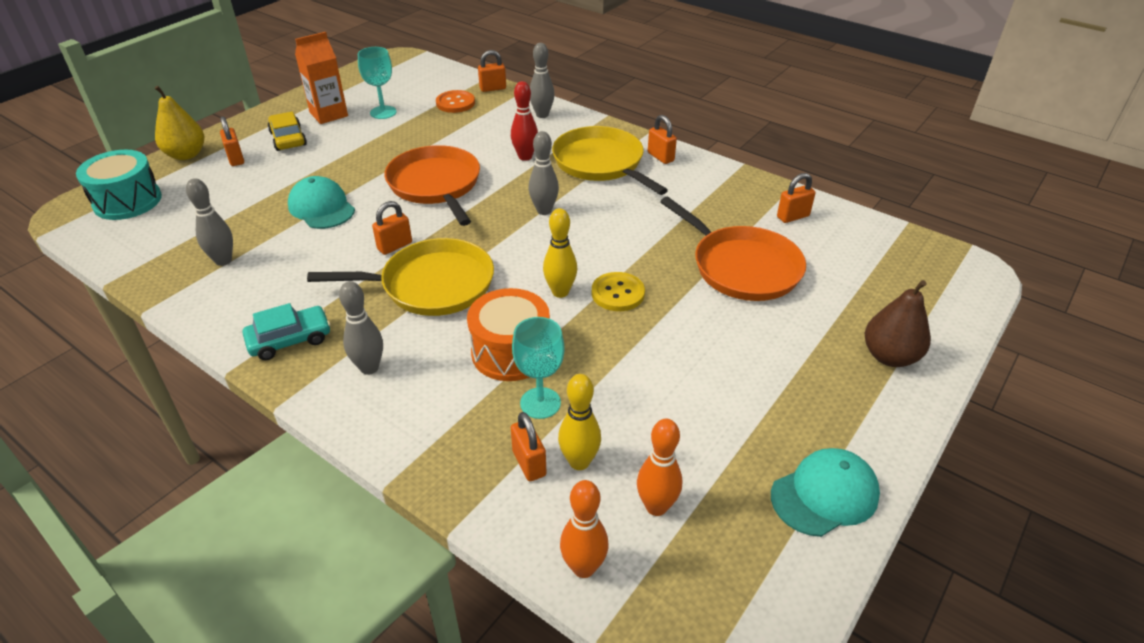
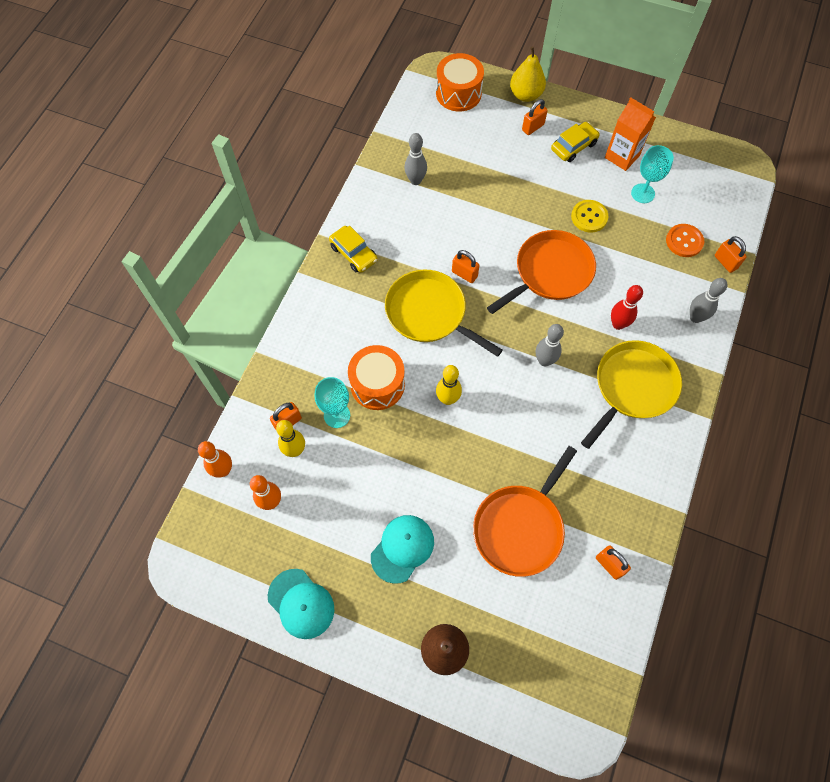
camera: 75 degrees right, 25 degrees up
turquoise drum [76,150,162,220] -> orange drum [436,53,484,112]
turquoise car [243,303,331,360] -> yellow car [329,226,378,273]
turquoise cap [288,176,355,229] -> turquoise cap moved to [371,515,434,584]
yellow pan [307,238,494,316] -> yellow pan turned 150 degrees clockwise [385,269,503,357]
grey bowling pin [339,281,383,375] -> none
yellow button [592,272,645,311] -> yellow button moved to [571,200,609,232]
orange padlock [648,115,677,164] -> none

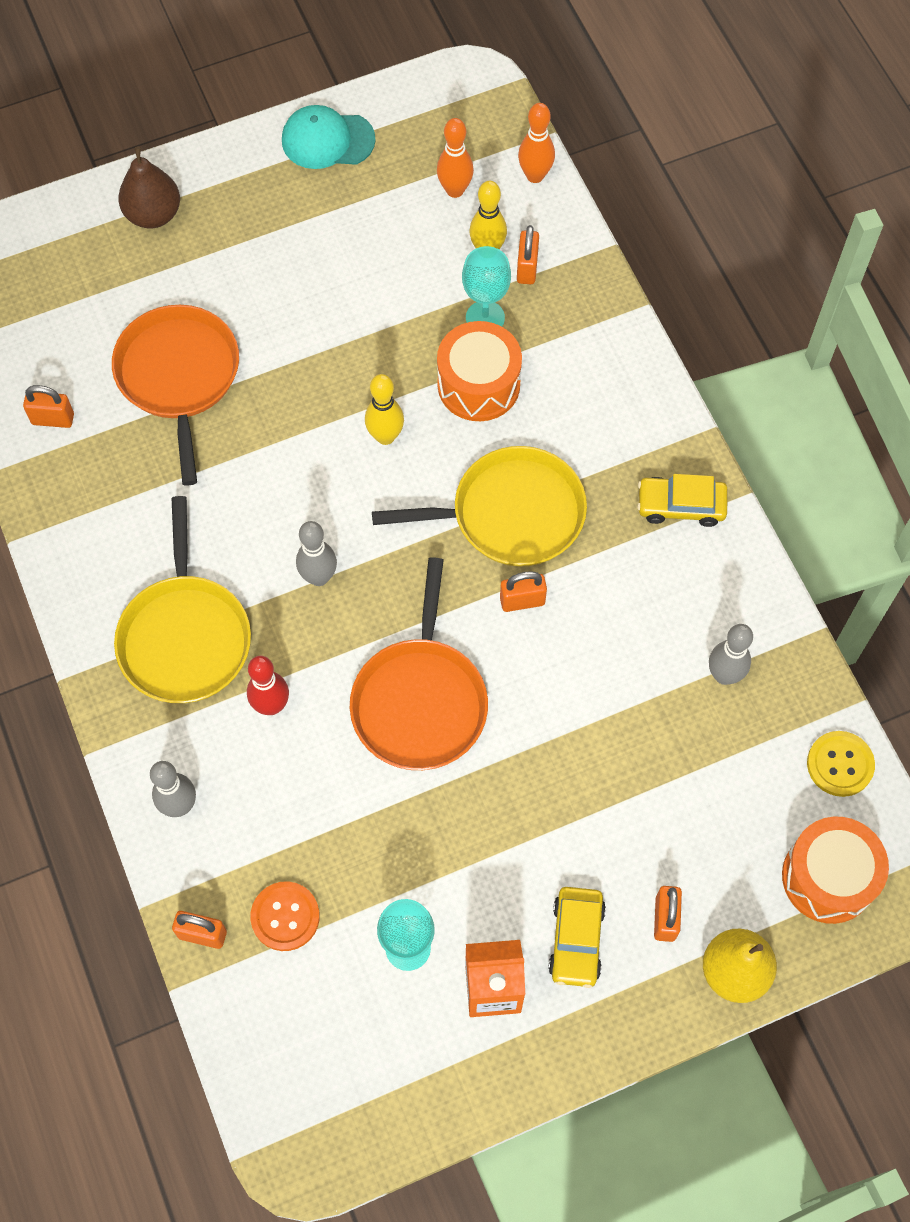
camera: 135 degrees right, 0 degrees up
turquoise cap [371,515,434,584] -> none
yellow button [571,200,609,232] -> yellow button moved to [807,731,875,797]

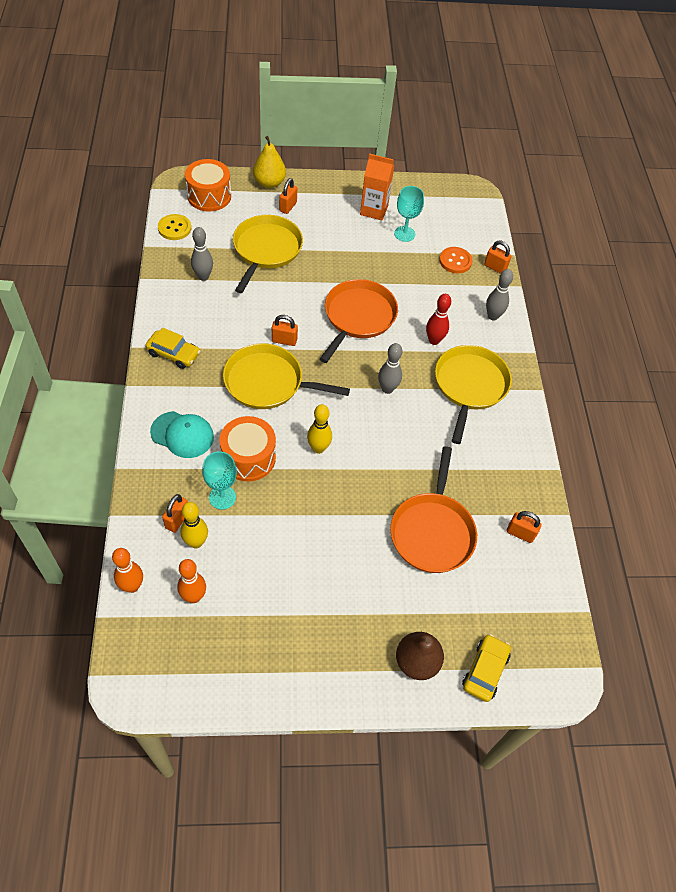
camera: 165 degrees left, 10 degrees down
turquoise cap [282,105,376,169] -> turquoise cap moved to [150,411,214,458]
yellow car [548,887,606,988] -> yellow car moved to [462,634,511,702]
none -> yellow pan [233,215,303,293]

